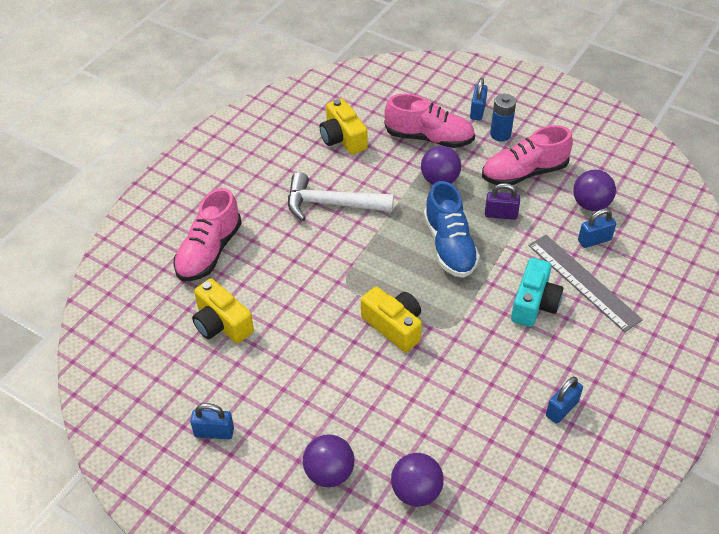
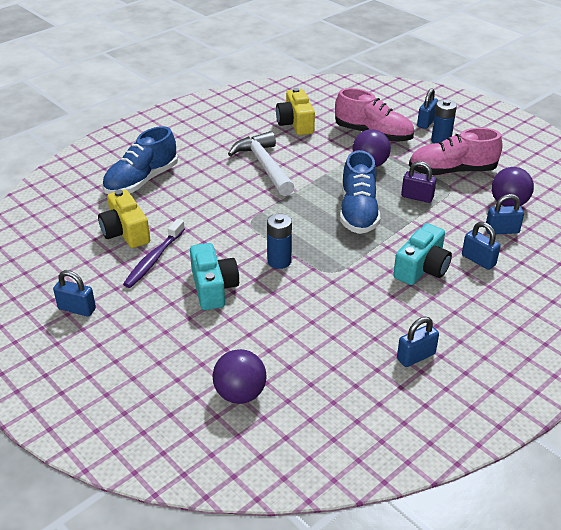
camera: 15 degrees right, 10 degrees down
pink shoe [173,188,242,281] -> blue shoe [102,126,178,194]
white hammer [288,172,394,221] -> white hammer turned 45 degrees clockwise [228,131,294,196]
purple ball [303,434,354,487] -> none
yellow camera [361,287,422,352] -> blue battery [267,214,292,269]
grey ruler [528,235,643,332] -> blue padlock [462,222,501,270]
none -> purple toothbrush [123,219,185,288]
none -> turquoise camera [190,243,239,310]

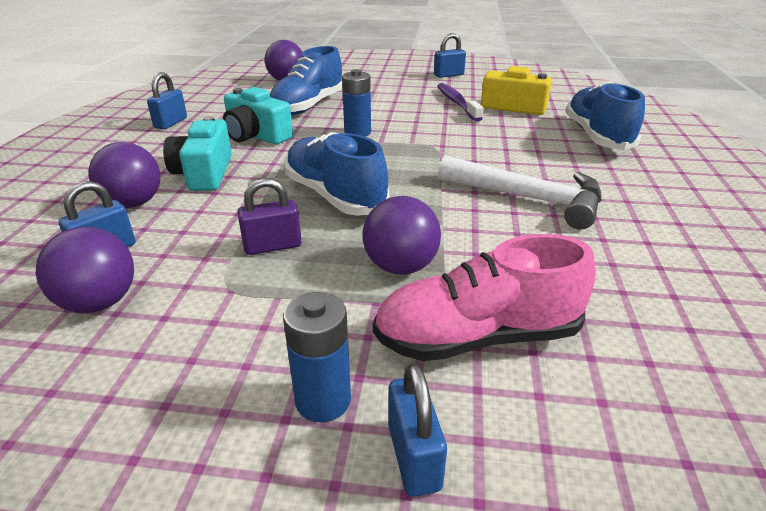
camera: 140 degrees right, 5 degrees down
turquoise camera [190,243,239,310] -> turquoise camera moved to [223,87,293,144]
yellow camera [276,88,315,135] -> none
pink shoe [409,128,503,175] -> none
blue padlock [462,222,501,270] -> purple ball [88,142,160,208]
none -> blue shoe [270,46,342,115]

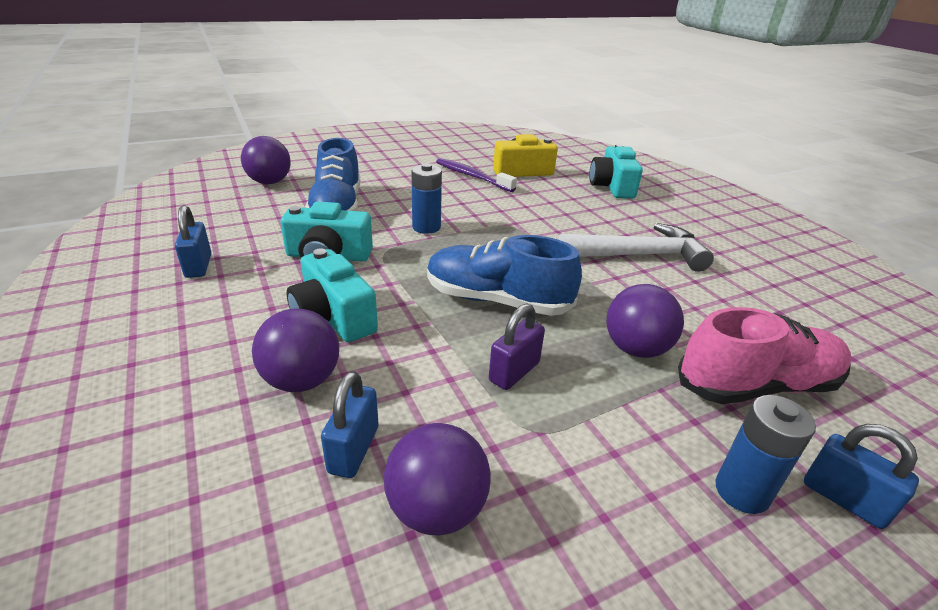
camera: 35 degrees left, 0 degrees up
pink shoe [373,234,596,361] -> pink shoe turned 150 degrees counterclockwise [678,307,852,404]
blue padlock [434,33,466,78] -> none
blue shoe [565,82,645,150] -> turquoise camera [589,144,643,199]

